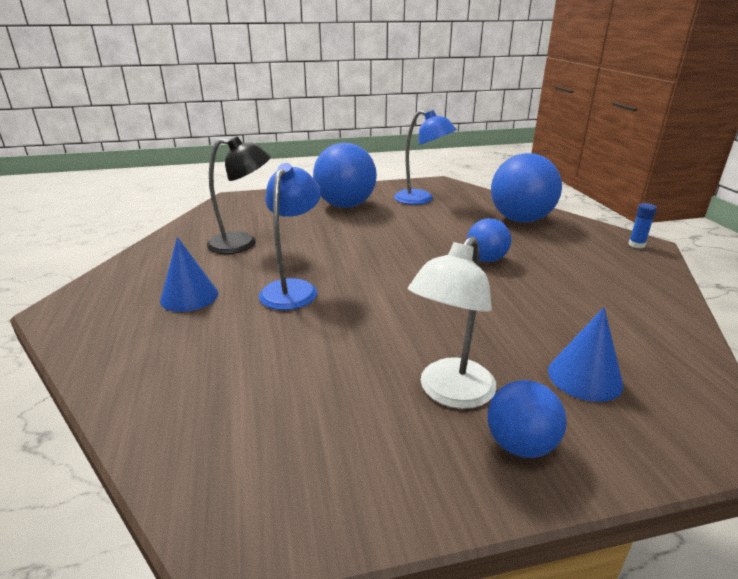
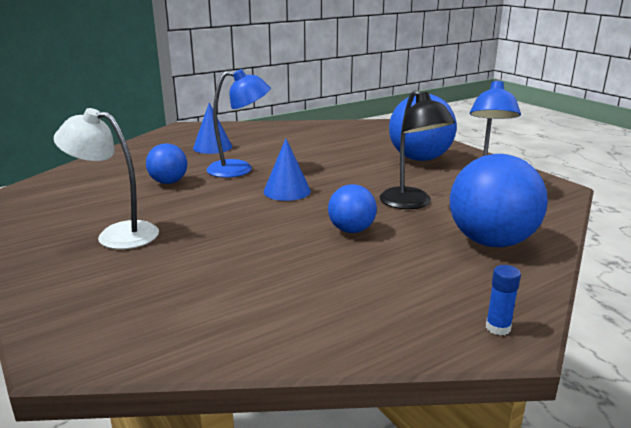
camera: 70 degrees right, 5 degrees down
black lamp [207,136,271,254] -> black lamp moved to [380,90,455,209]
blue ball [488,380,567,458] -> blue ball moved to [146,143,187,184]
blue cone [548,307,623,402] -> blue cone moved to [264,139,311,201]

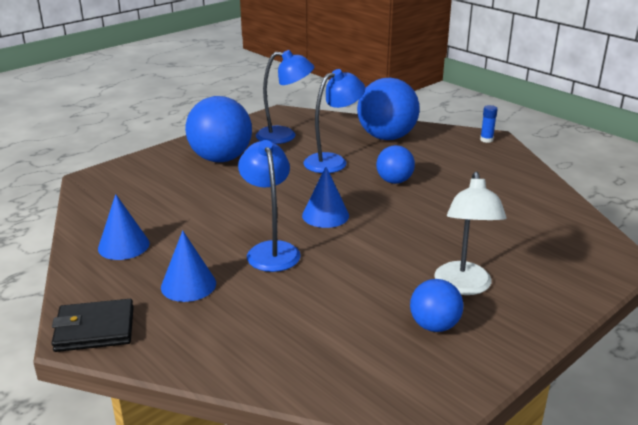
camera: 100 degrees left, 5 degrees up
blue ball [146,143,187,184] -> blue ball moved to [410,279,463,332]
black lamp [380,90,455,209] -> blue lamp [303,69,365,173]
none -> black wallet [51,299,134,352]
none -> blue cone [98,194,150,260]

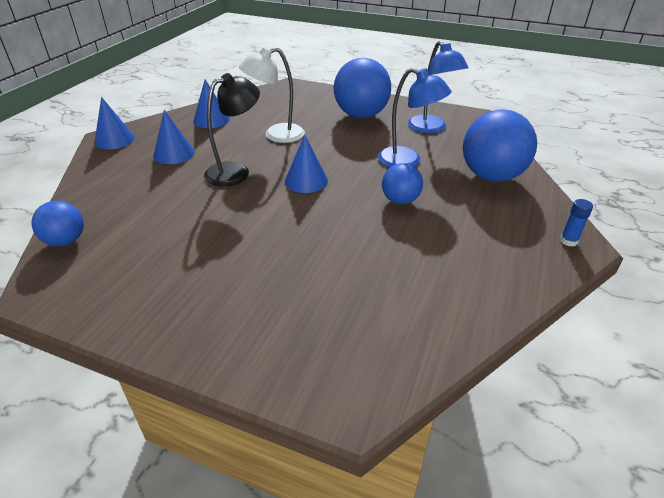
camera: 65 degrees right, 10 degrees up
black wallet [51,299,134,352] -> blue cone [94,97,135,150]
blue lamp [238,140,301,272] -> black lamp [204,73,260,186]
blue ball [410,279,463,332] -> blue ball moved to [31,201,84,246]
white lamp [434,171,507,295] -> white lamp moved to [239,47,305,143]

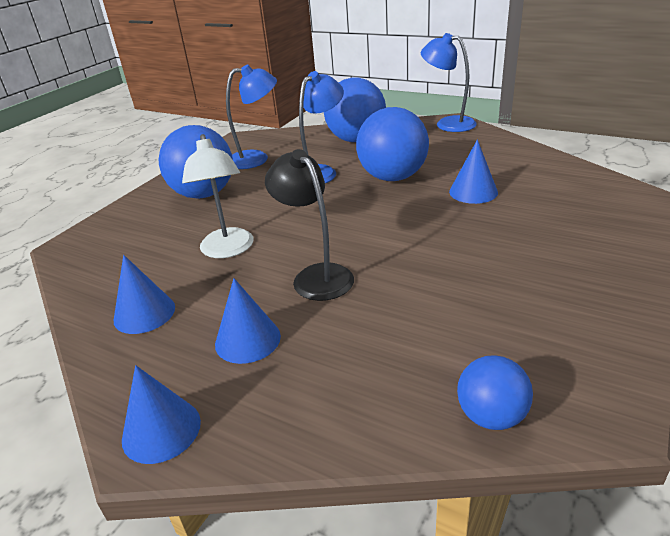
camera: 80 degrees left, 5 degrees down
blue cone [285,135,328,193] -> blue cone moved to [449,139,498,204]
blue ball [382,163,423,204] -> blue ball [356,107,429,181], size x1.81
blue glue stick [560,199,593,246] -> blue lamp [421,33,477,132]

